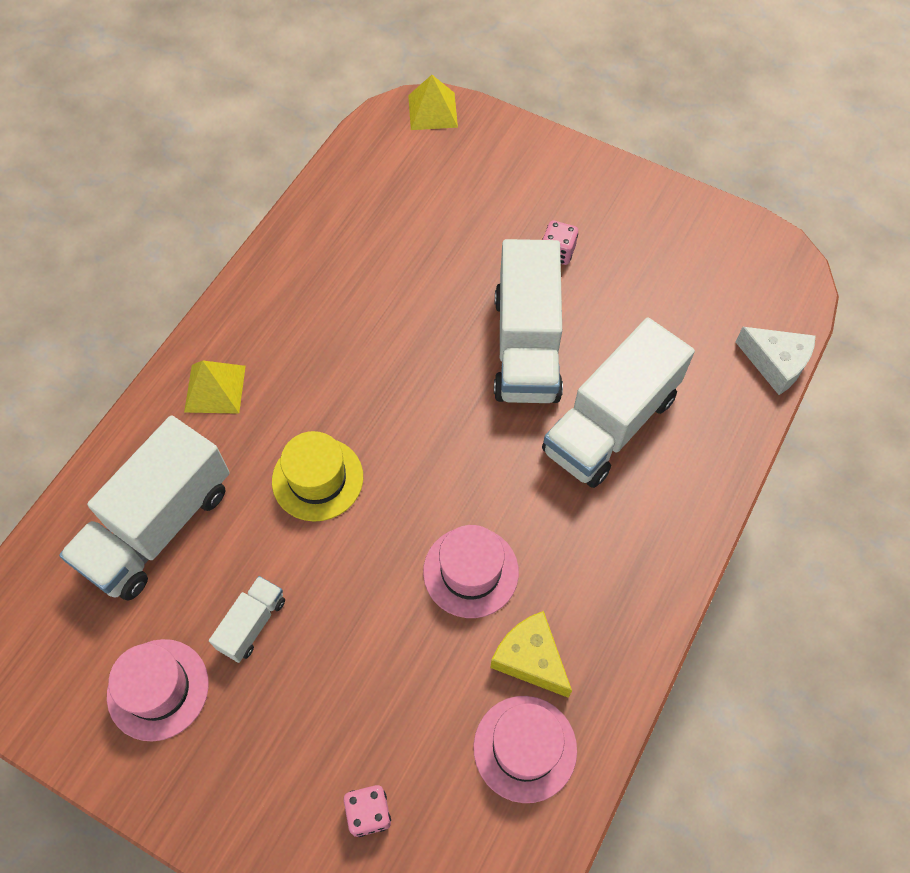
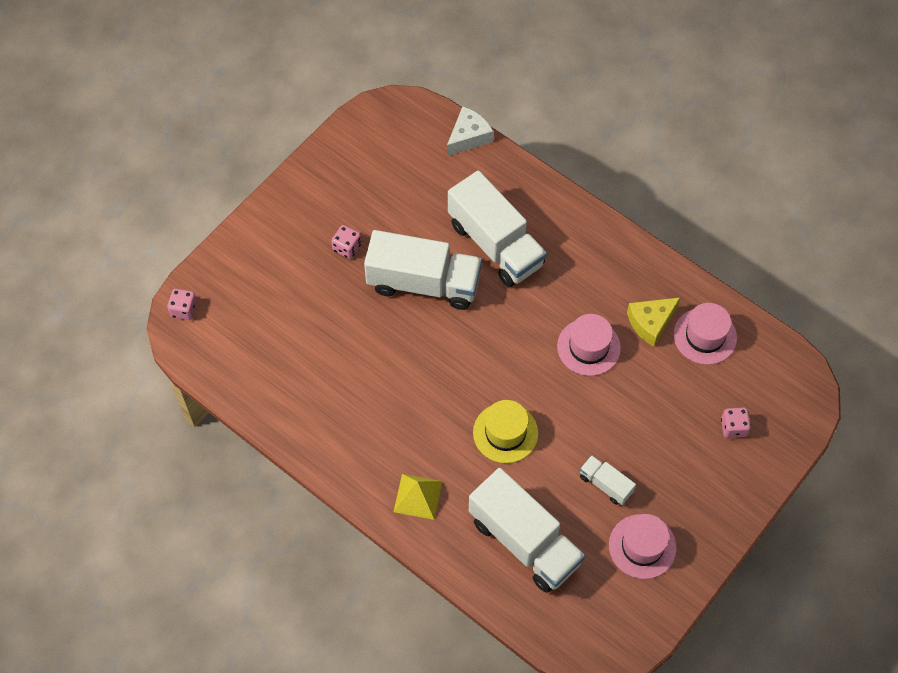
camera: 80 degrees left, 0 degrees up
yellow pyramid [408,75,458,130] -> pink dice [167,289,197,320]

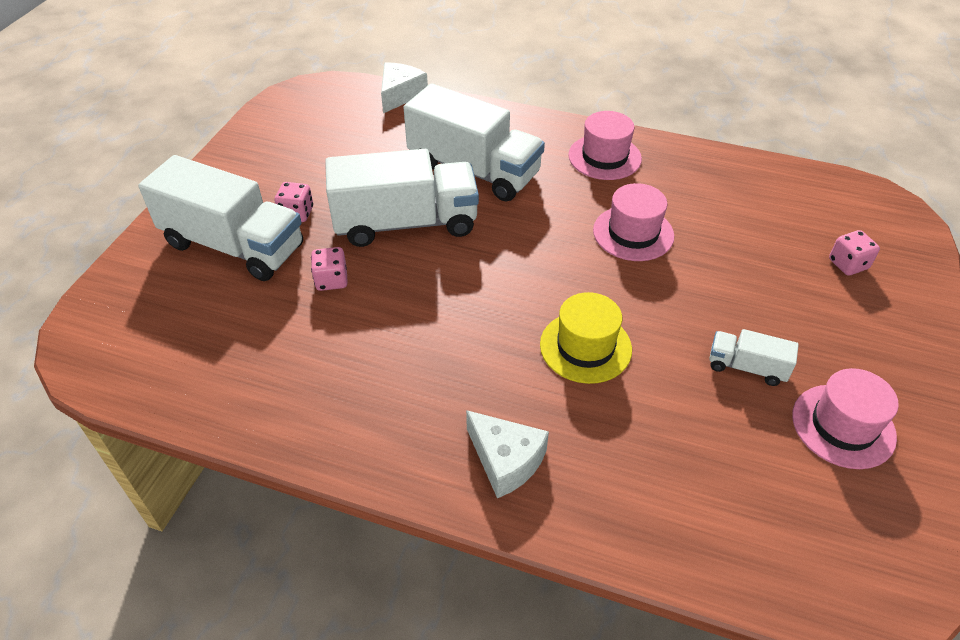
camera: 20 degrees left, 15 degrees down
pink dice [167,289,197,320] -> pink dice moved to [311,247,348,291]
yellow pyramid [394,474,443,520] -> white cheese [466,410,549,498]
white truck [469,468,585,593] -> white truck moved to [138,155,303,281]
yellow cheese [627,297,681,347] -> none
pink hat [674,303,737,365] -> pink hat moved to [568,111,642,180]

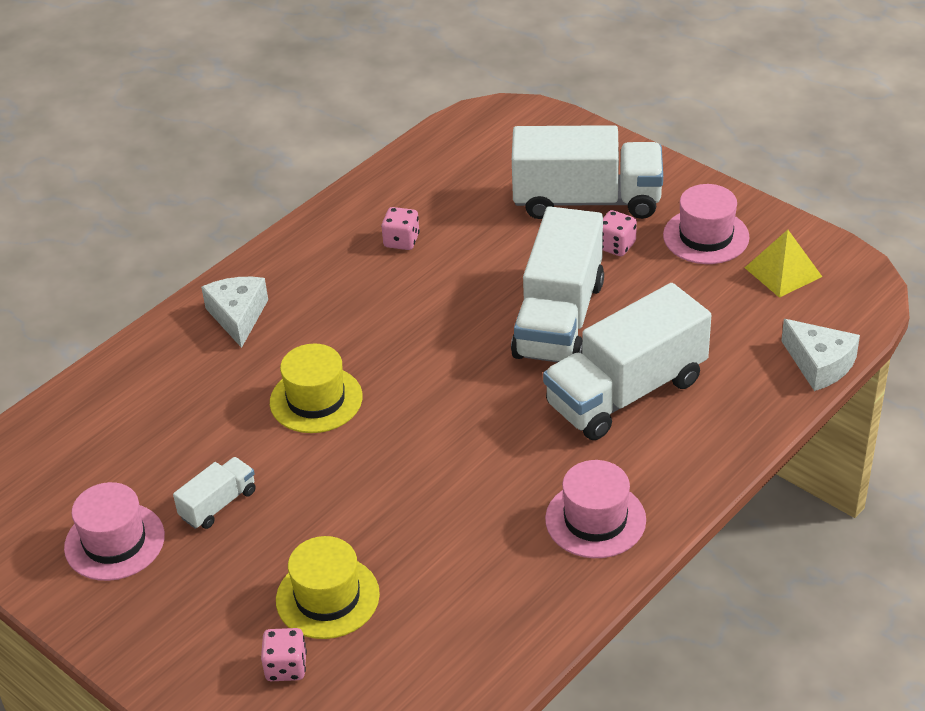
camera: 115 degrees right, 5 degrees down
white truck [138,155,303,281] -> white truck turned 135 degrees counterclockwise [512,125,663,219]
pink dice [311,247,348,291] -> pink dice moved to [381,207,420,250]
white cheese [466,410,549,498] -> white cheese turned 105 degrees clockwise [201,277,268,348]
pink hat [593,183,674,261] -> pink hat moved to [663,184,750,264]
none -> yellow hat [276,536,380,639]
none -> yellow pyramid [745,230,822,298]

